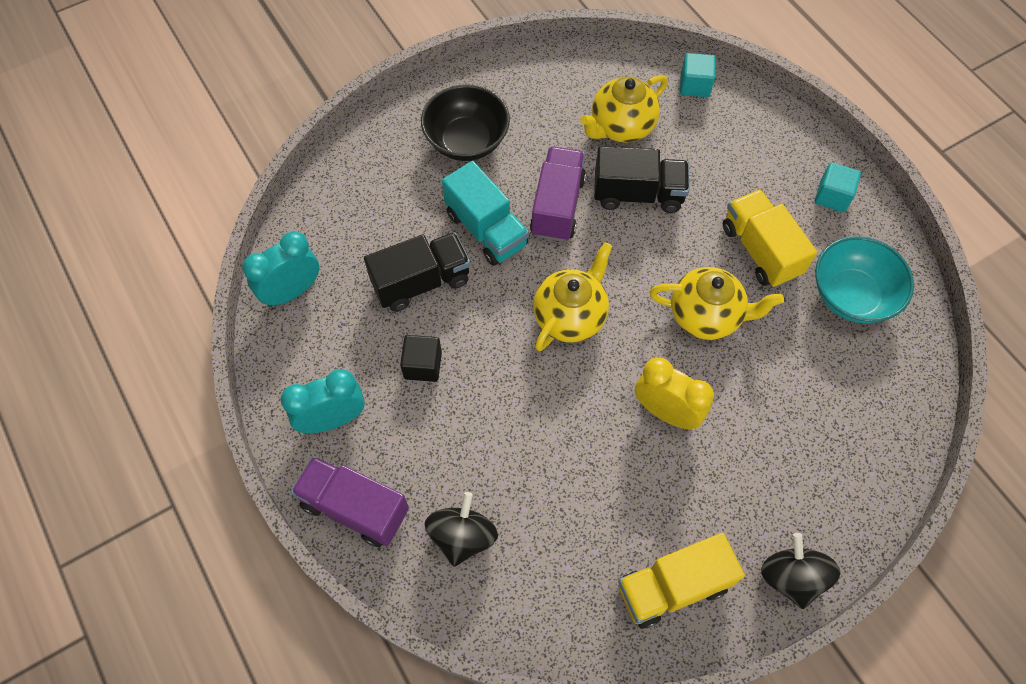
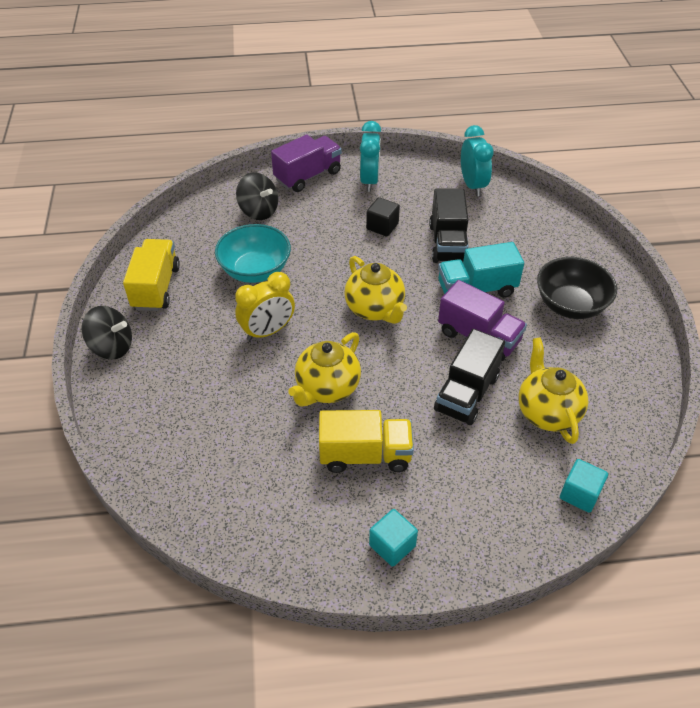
camera: 115 degrees right, 15 degrees down
turquoise bowl [815,236,914,323] -> turquoise bowl moved to [215,224,291,283]

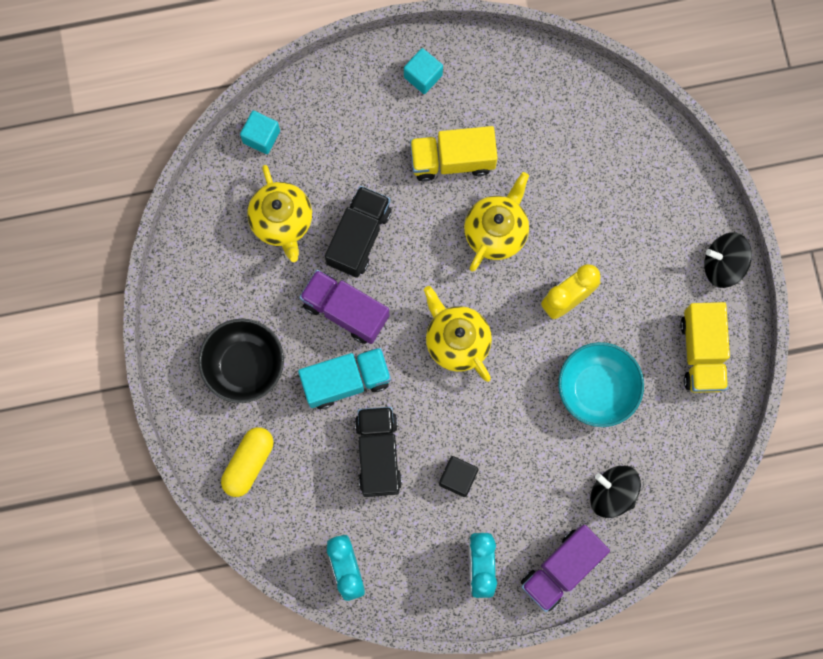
camera: 175 degrees right, 30 degrees up
none -> yellow capsule [221,427,273,497]

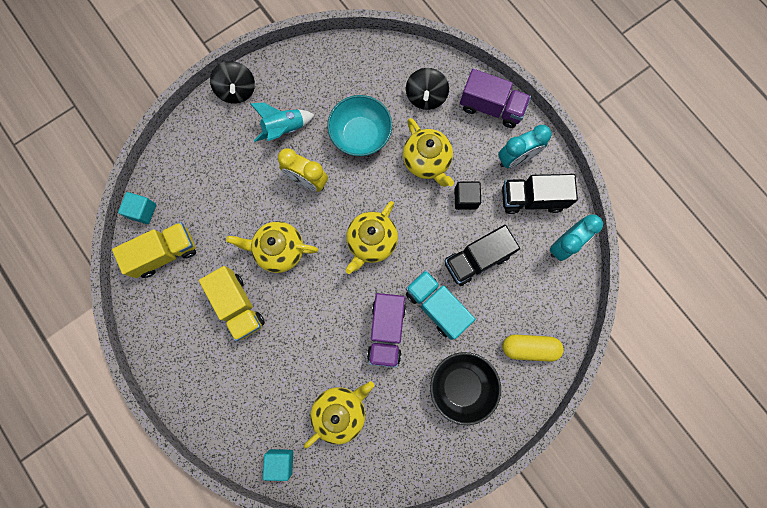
camera: 115 degrees left, 0 degrees up
black truck [325,186,392,278] -> black truck moved to [502,174,578,214]
turquoise cube [404,48,443,94] -> turquoise cube moved to [118,192,156,224]
yellow truck [680,302,730,393] -> yellow truck moved to [112,222,196,278]
none -> turquoise rocket [250,103,314,142]
none -> yellow teapot [403,118,454,187]

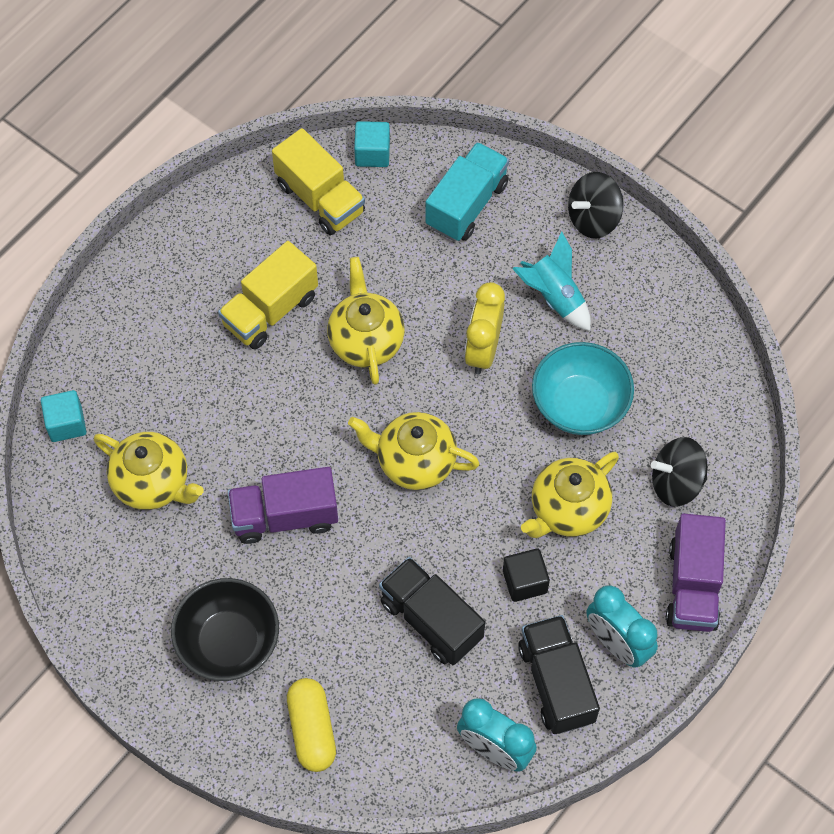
camera: 75 degrees right, 15 degrees down
turquoise truck [406,270,475,340] -> turquoise truck moved to [425,142,509,241]

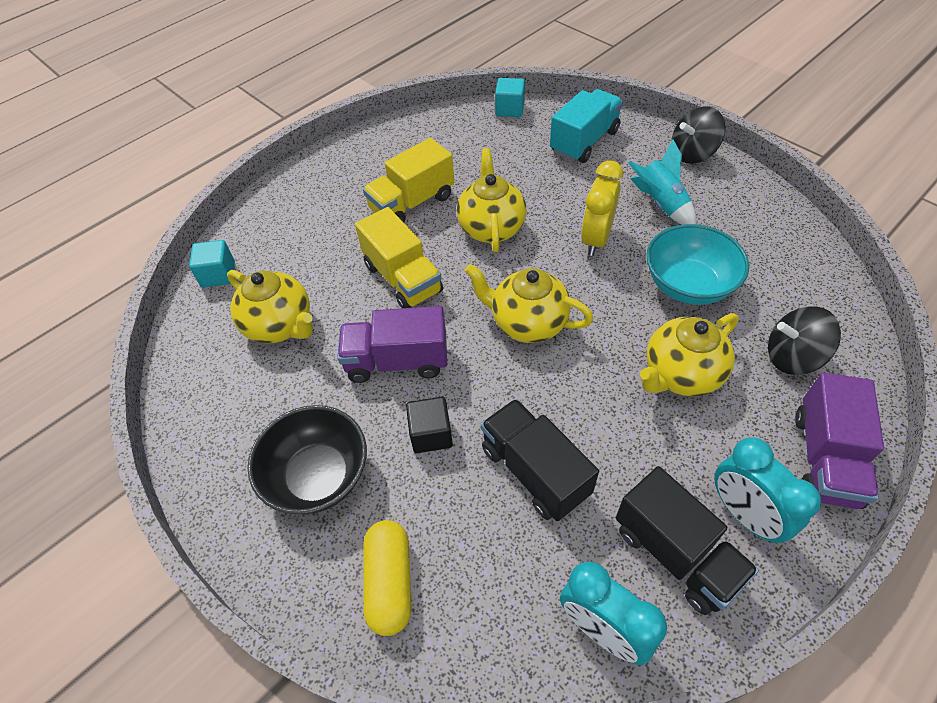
camera: 10 degrees right, 10 degrees down
yellow truck [272,128,365,235] -> yellow truck moved to [355,207,443,308]
black cube [503,548,550,602] -> black cube moved to [406,397,453,453]
black truck [518,615,600,734] -> black truck turned 150 degrees clockwise [616,466,759,615]

